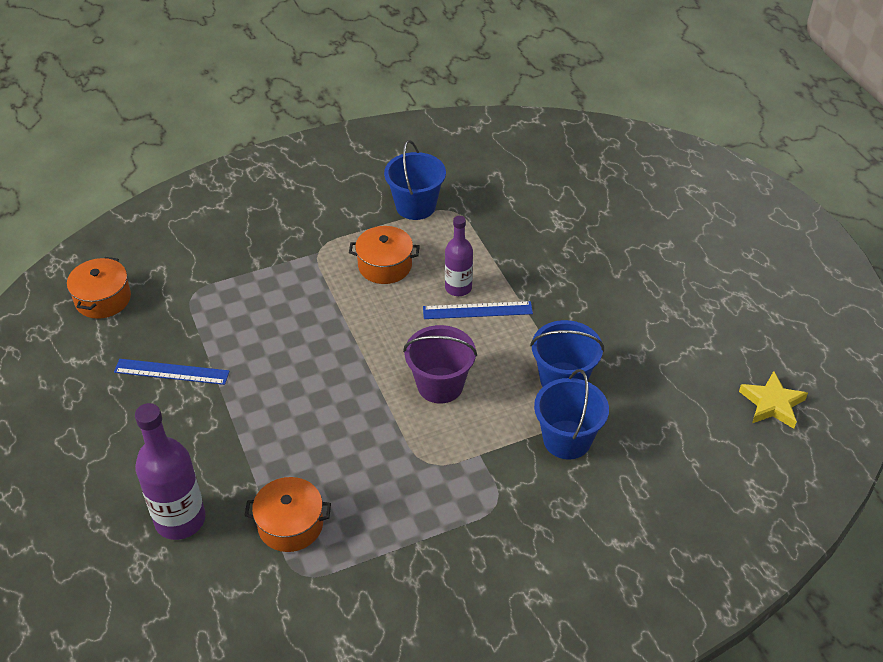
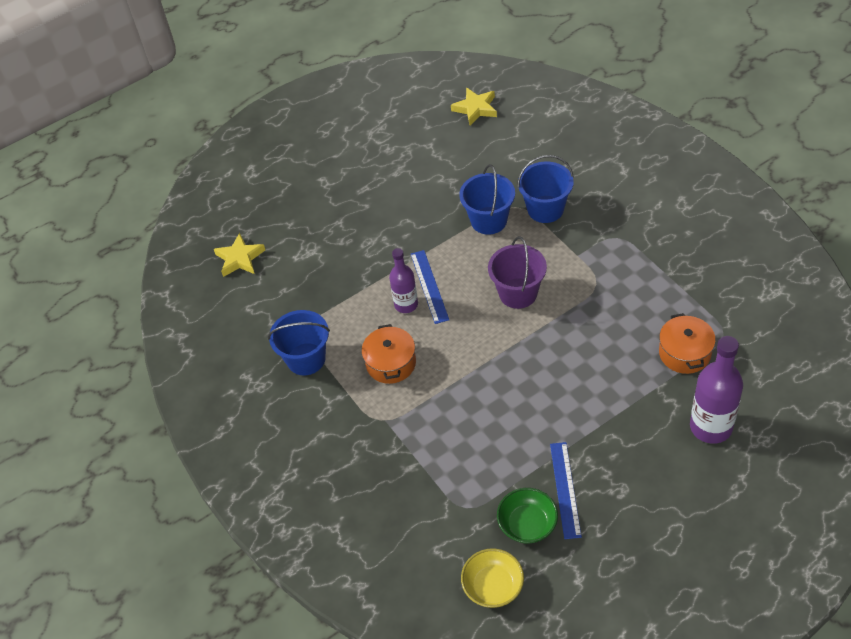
camera: 95 degrees left, 5 degrees up
orange pot [67,257,131,319] -> yellow bowl [461,548,524,608]
none -> yellow star [214,233,265,277]
none -> green bowl [497,488,558,544]

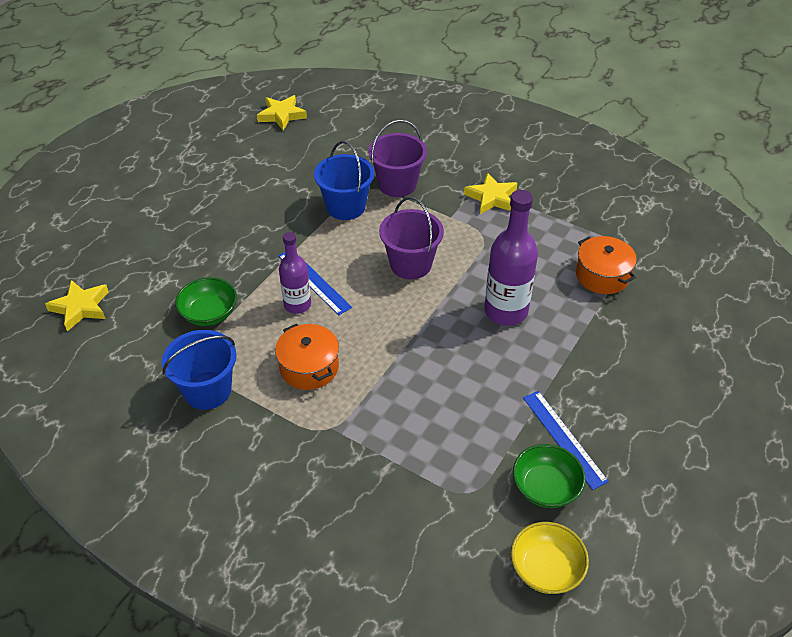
camera: 30 degrees left, 5 degrees down
blue bucket [517,155,574,223] -> purple bucket [368,120,427,197]
purple bottle [690,336,743,444] -> purple bottle moved to [484,190,538,326]
none -> green bowl [175,277,237,326]
none -> yellow star [464,173,517,214]

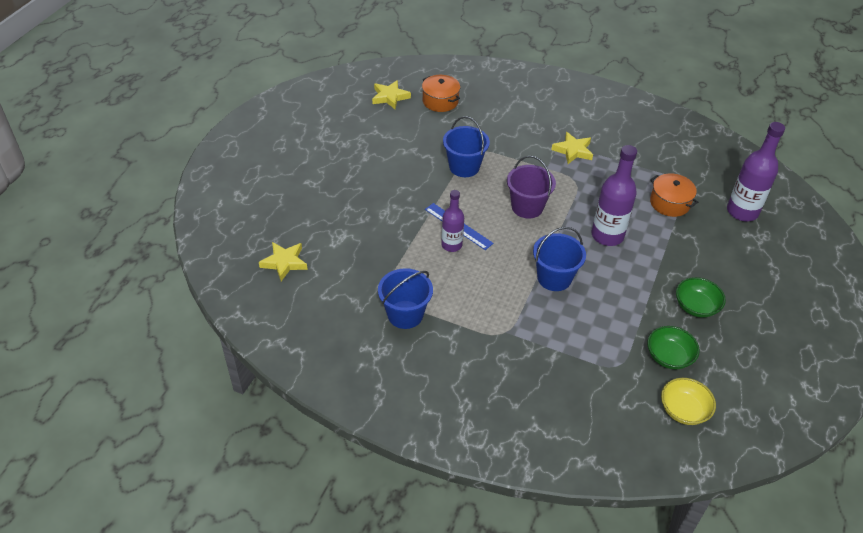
camera: 10 degrees left, 0 degrees up
green bowl [175,277,237,326] -> green bowl moved to [676,277,726,318]
orange pot [275,324,339,390] -> orange pot moved to [422,75,460,112]
purple bucket [368,120,427,197] -> none
blue ruler [523,391,609,490] -> none
none -> blue bucket [533,227,586,291]
none -> purple bottle [727,122,785,221]

